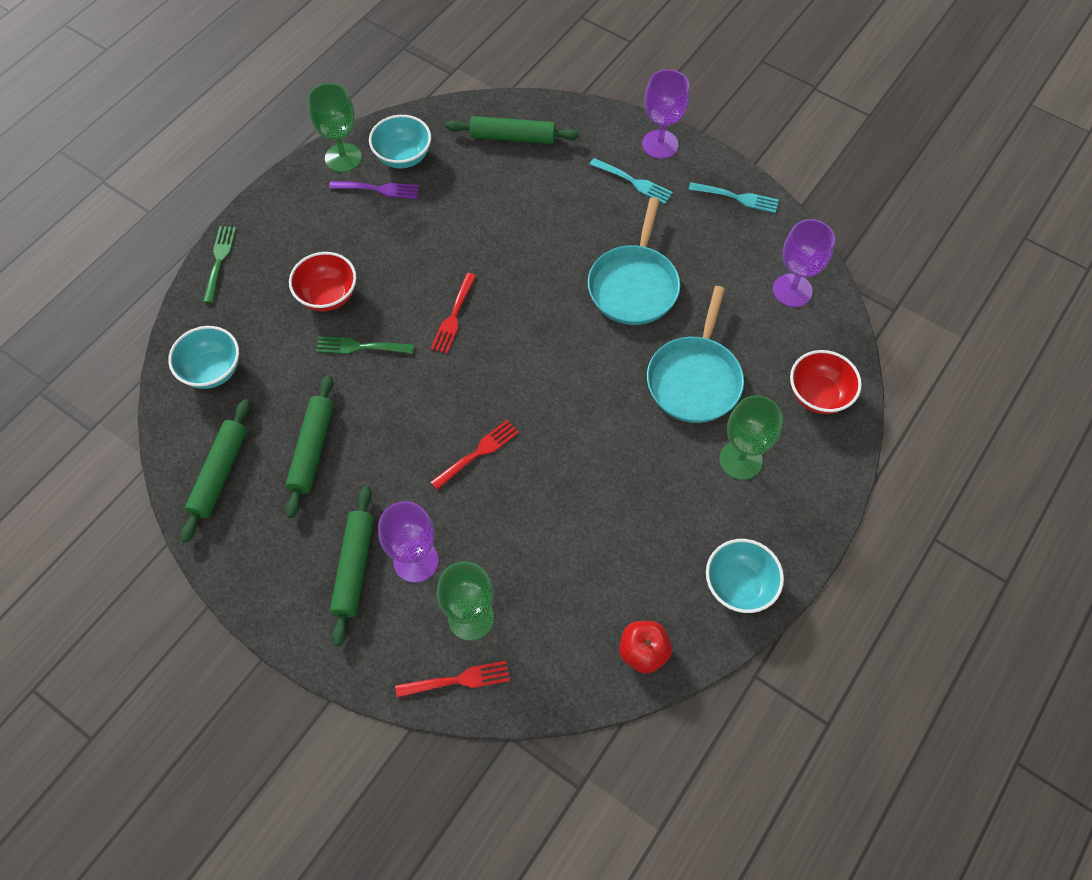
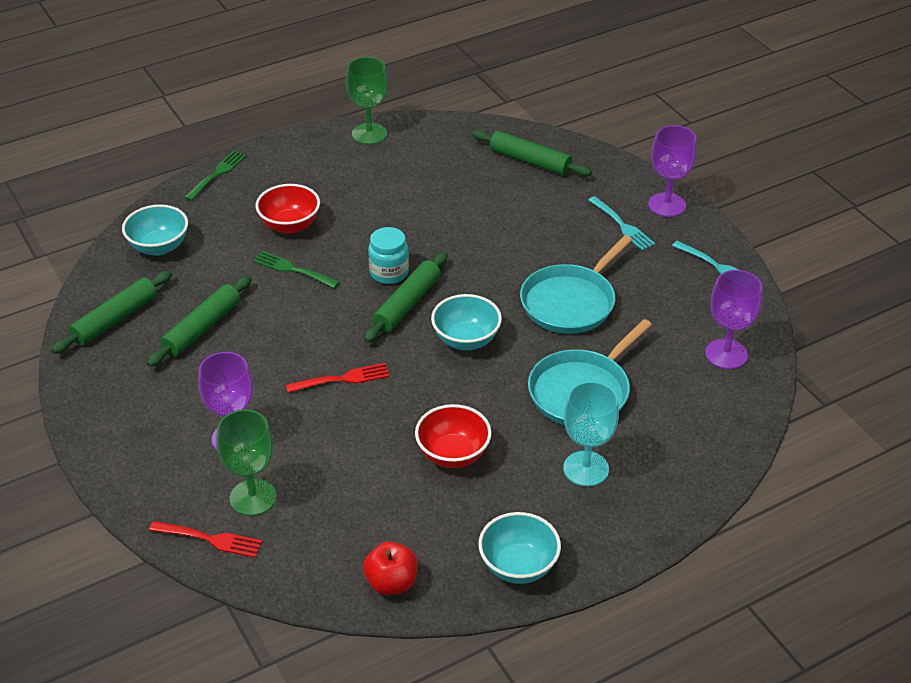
camera: 25 degrees right, 20 degrees down
purple fork [329,181,419,199] -> none
green rolling pin [330,486,374,646] -> green rolling pin moved to [364,252,448,343]
turquoise bowl [369,115,431,168] -> turquoise bowl moved to [431,294,502,350]
red fork [431,273,476,354] -> turquoise jar [368,227,409,284]
green goblet [720,395,783,480] -> turquoise goblet [563,381,619,486]
red bowl [790,350,862,414] -> red bowl moved to [415,404,492,468]

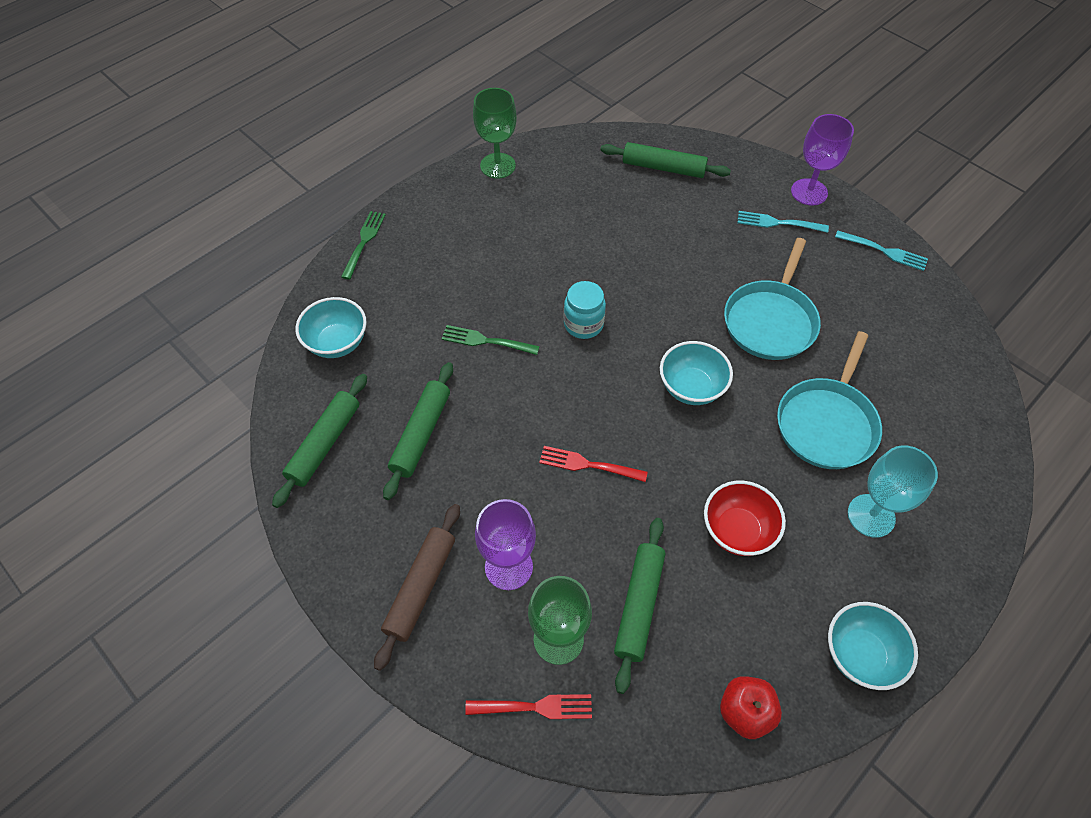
camera: 15 degrees left, 15 degrees up
red bowl [256,184,320,234] -> none
red fork [286,363,389,393] -> red fork turned 135 degrees counterclockwise [539,446,648,482]
green rolling pin [364,252,448,343] -> green rolling pin moved to [614,518,665,694]
turquoise fork [588,196,655,250] -> turquoise fork turned 150 degrees clockwise [737,211,829,233]
purple goblet [705,270,763,369] -> none
none -> brown rolling pin [374,504,460,671]

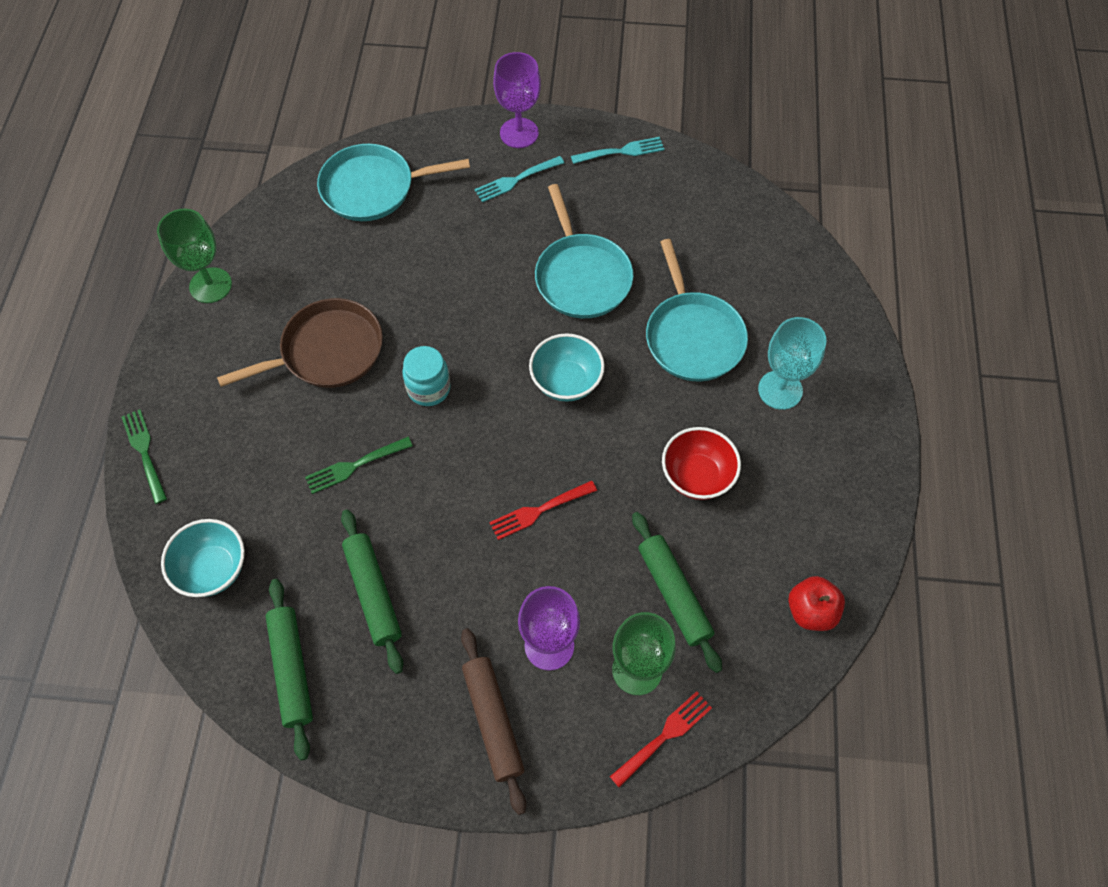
camera: 40 degrees left, 5 degrees up
green rolling pin [600,142,731,178] -> turquoise pan [317,144,470,221]
turquoise bowl [828,602,918,690] -> none
none -> brown pan [217,298,383,388]

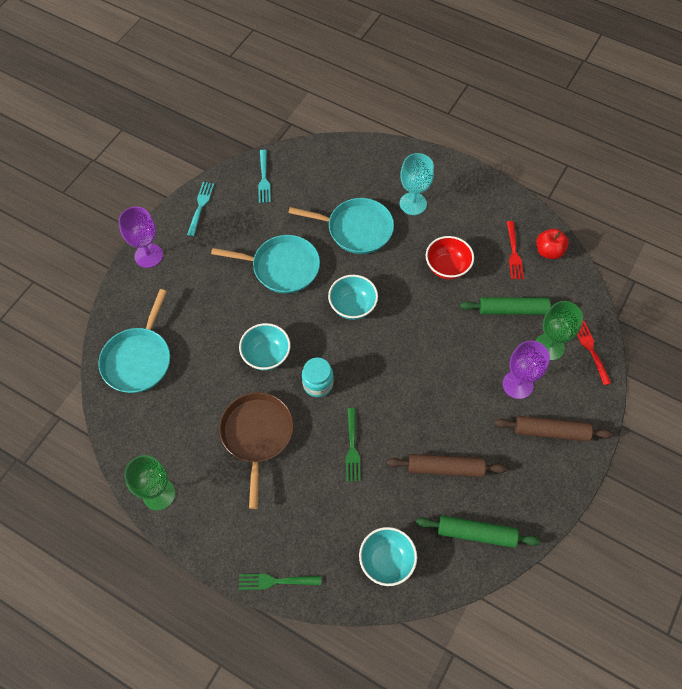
camera: 65 degrees left, 0 degrees up
green rolling pin [341,509,403,674] -> brown rolling pin [387,454,507,477]
turquoise fork [474,156,564,202] -> turquoise fork moved to [258,150,271,203]
red fork [489,480,597,540] -> red fork moved to [507,221,524,279]
none -> turquoise bowl [239,323,291,371]

